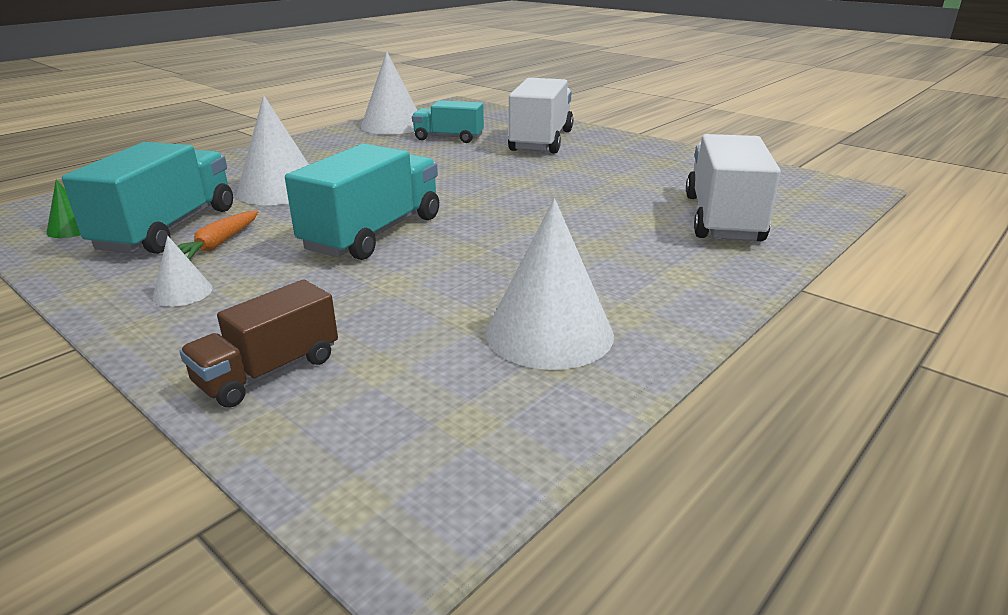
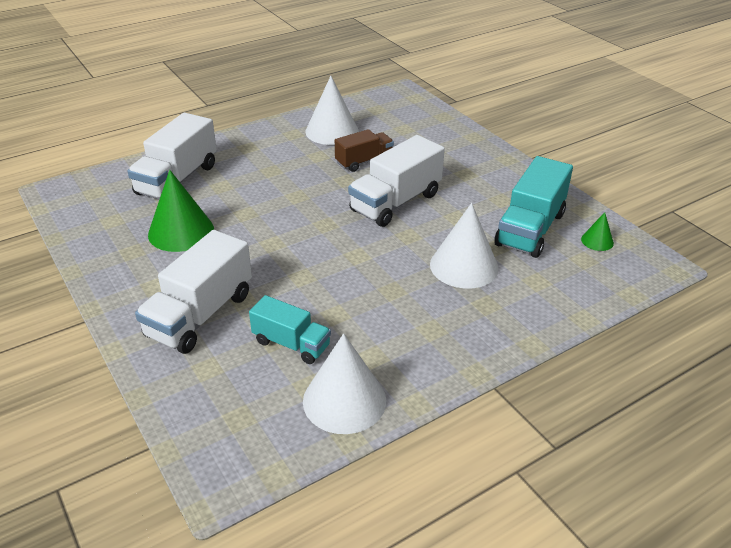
camera: 165 degrees left, 10 degrees up
white cone [153,236,213,307] -> none
orange carrot [162,211,258,260] -> none
brown truck [179,279,338,408] -> brown truck moved to [335,129,394,172]
turquoise truck [285,144,439,260] -> white truck [348,135,445,227]
none -> green cone [148,170,214,252]

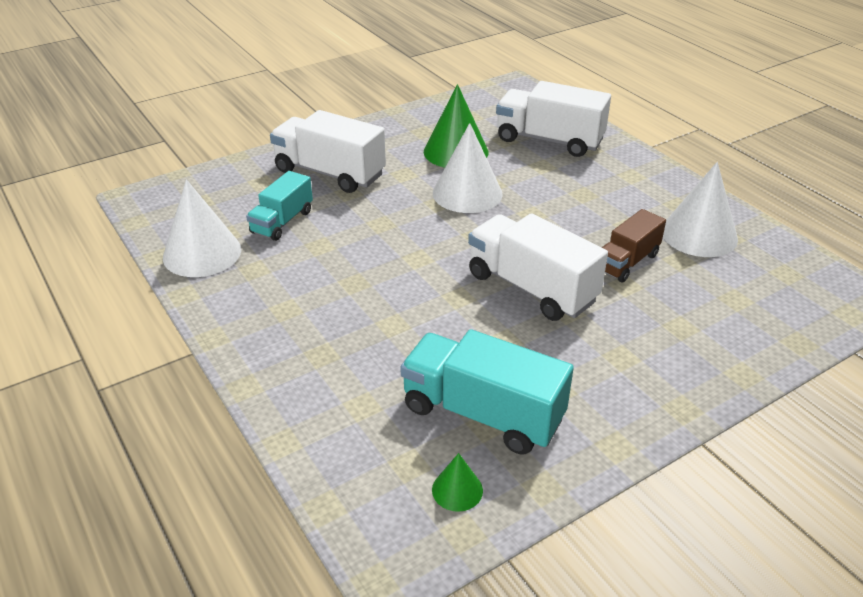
camera: 90 degrees right, 0 degrees up
brown truck [335,129,394,172] -> brown truck turned 75 degrees clockwise [602,209,666,282]
white cone [430,203,499,289] -> white cone moved to [433,123,503,213]

